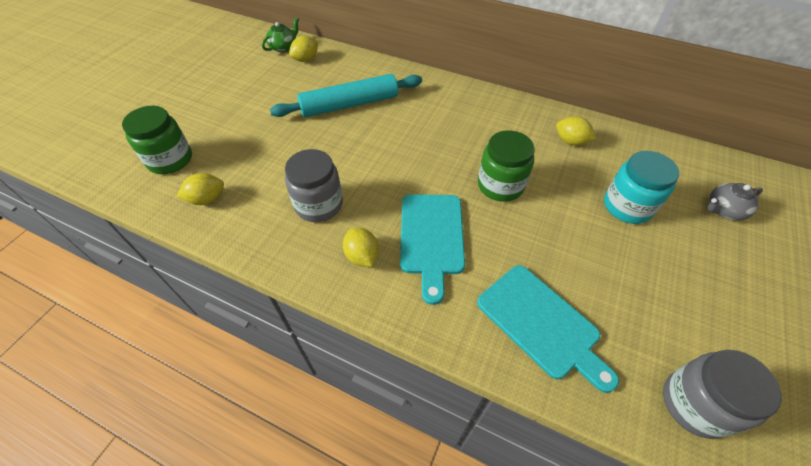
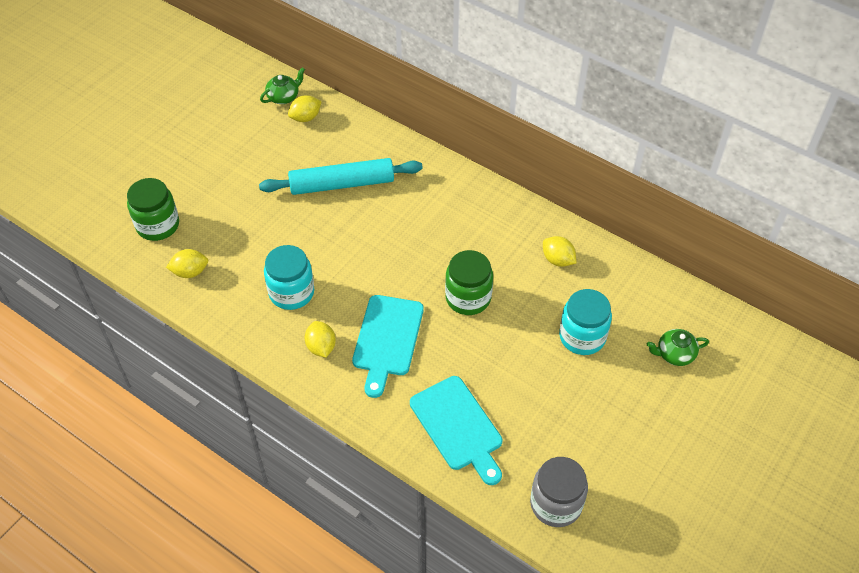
camera: 10 degrees right, 0 degrees up
grey jar [285,149,343,222] -> turquoise jar [264,245,314,310]
grey teapot [707,183,763,220] -> green teapot [647,329,709,366]

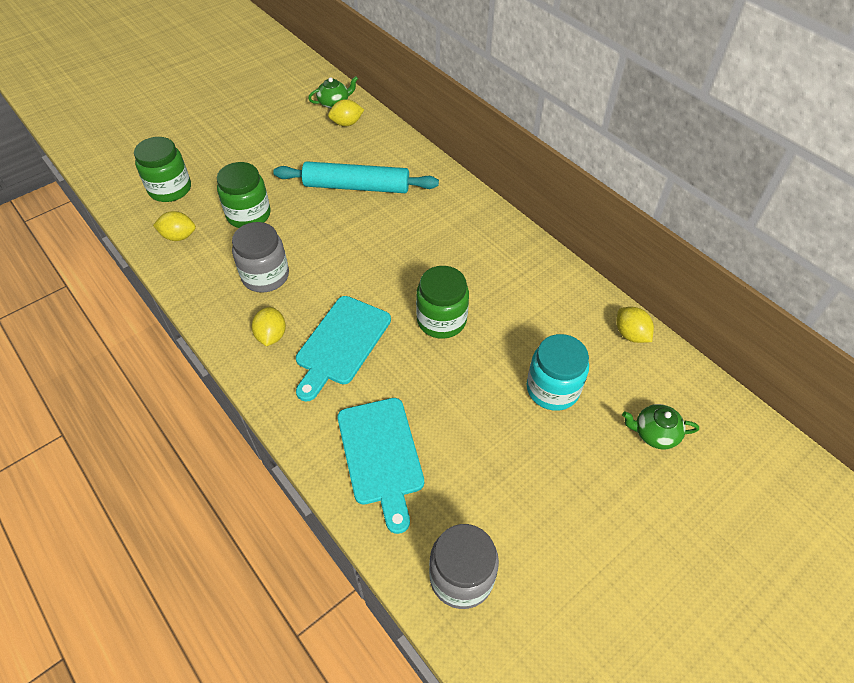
camera: 15 degrees right, 0 degrees up
turquoise jar [264,245,314,310] -> grey jar [232,222,289,293]
yellow lemon [543,236,576,267] -> yellow lemon moved to [616,307,654,343]
none -> green jar [217,162,271,228]

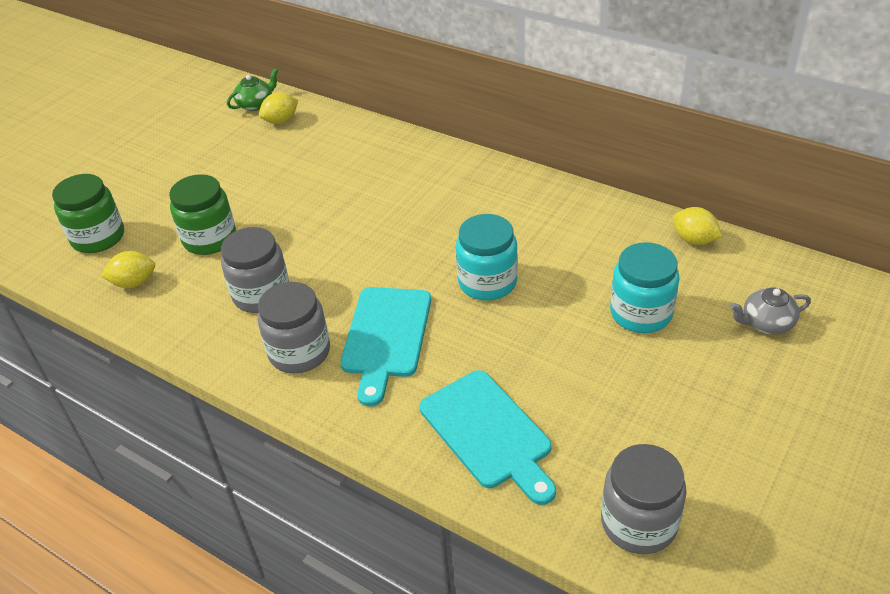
camera: 15 degrees left, 10 degrees down
yellow lemon [252,307,286,346] -> grey jar [258,282,330,374]
turquoise rolling pin [273,162,439,193] -> none
green jar [416,266,469,339] -> turquoise jar [456,214,518,301]
green teapot [622,404,699,449] -> grey teapot [730,287,811,335]

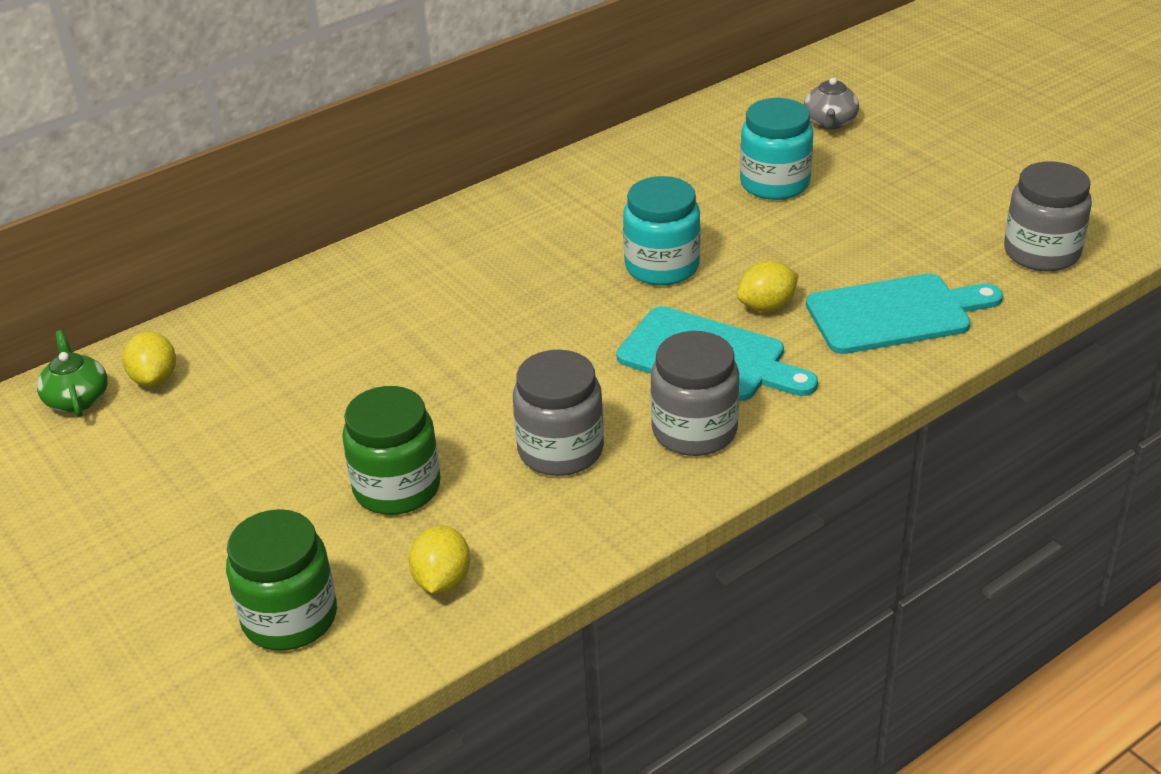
camera: 70 degrees left, 5 degrees down
yellow lemon [673,207,722,245] -> yellow lemon moved to [737,261,799,312]

